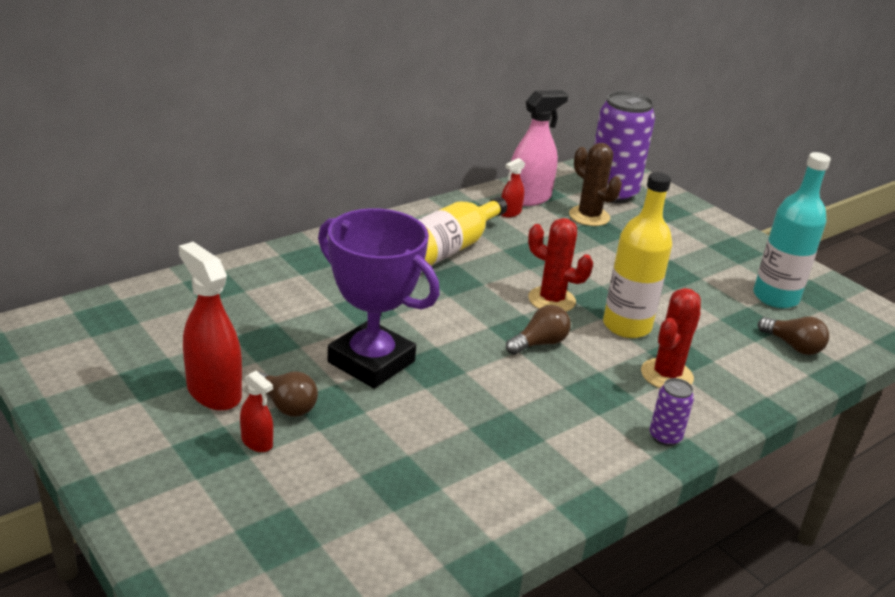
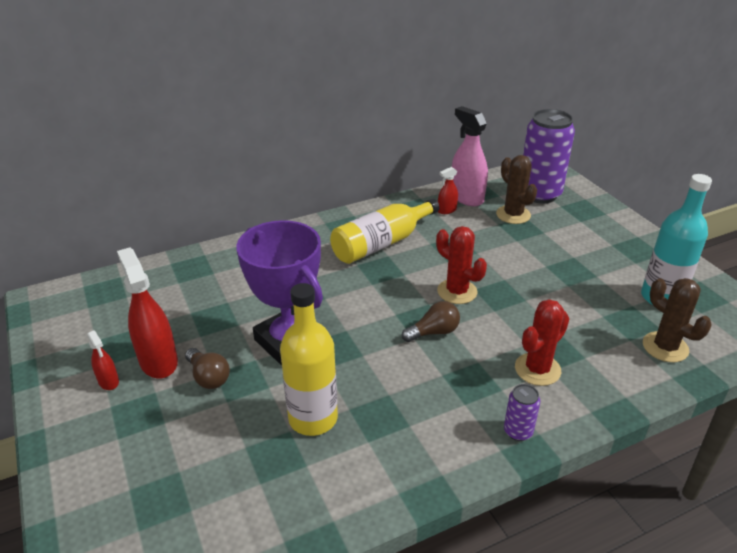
camera: 15 degrees right, 5 degrees up
red spray bottle [240,371,273,452] -> red spray bottle moved to [87,330,119,390]
pink spray bottle [509,90,569,206] -> pink spray bottle turned 105 degrees counterclockwise [452,106,488,206]
yellow bottle [603,172,672,338] -> yellow bottle moved to [280,283,338,436]
brown light bulb [758,317,829,355] -> brown cactus [643,278,712,362]

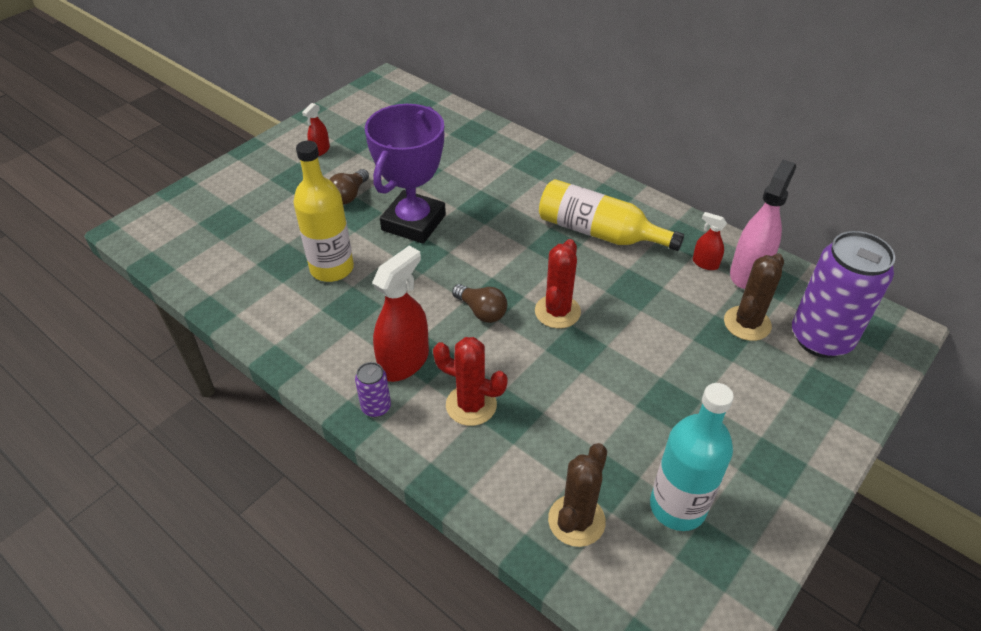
camera: 65 degrees right, 10 degrees up
red spray bottle [117,247,178,378] -> red spray bottle moved to [372,246,429,382]

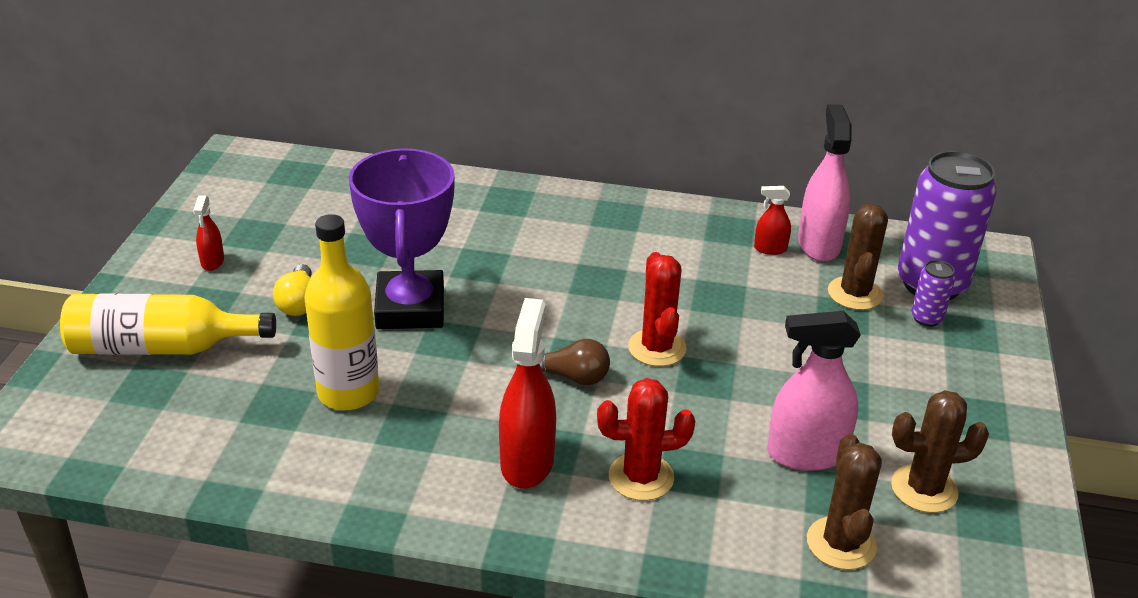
camera: 30 degrees left, 10 degrees down
brown light bulb [329,169,369,204] -> yellow light bulb [273,264,312,316]
purple can [355,362,391,417] -> purple can moved to [911,260,955,327]
yellow bottle [539,179,684,251] -> yellow bottle moved to [60,293,276,355]
turquoise bottle [650,383,734,531] -> brown cactus [891,390,989,513]
none -> pink spray bottle [767,311,861,471]

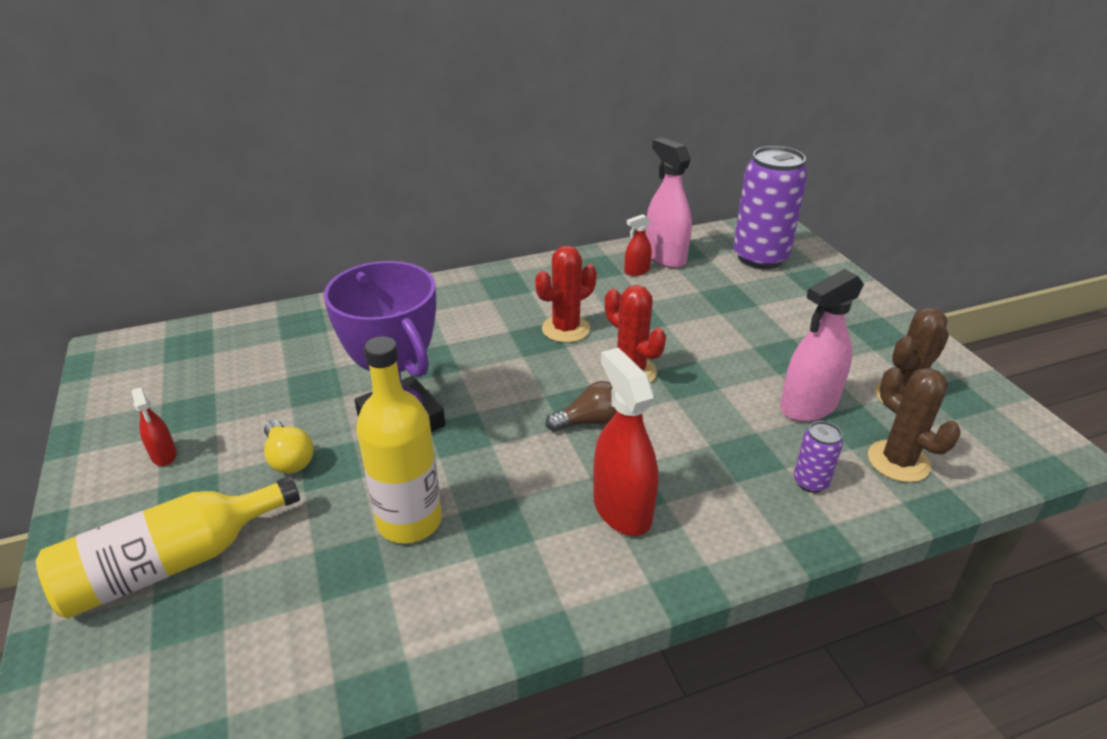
camera: 30 degrees left, 0 degrees up
red cactus [597,378,695,501] -> red cactus moved to [535,246,597,343]
brown cactus [828,203,888,310] -> none
purple can [911,260,955,327] -> purple can moved to [794,421,843,493]

